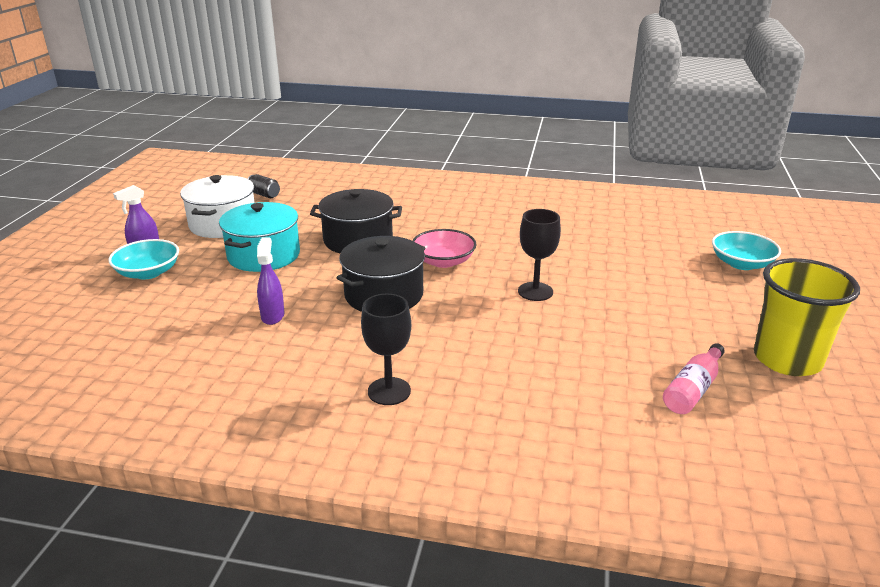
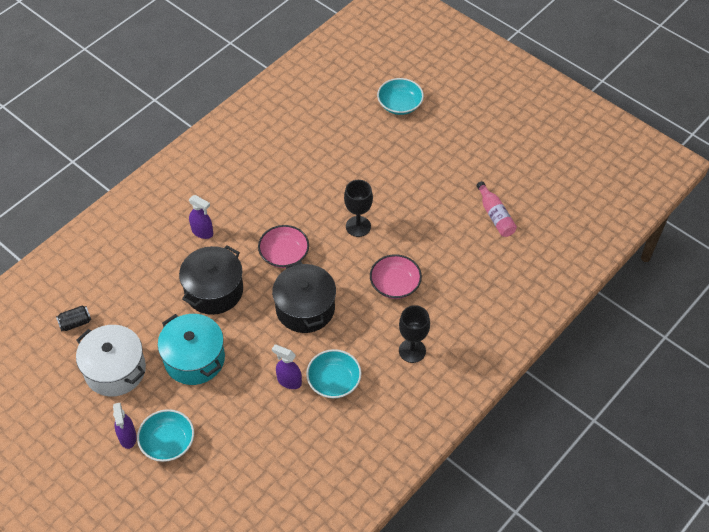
camera: 60 degrees left, 25 degrees up
yellow cup [754,258,860,376] -> none
none -> purple spray bottle [189,195,213,239]
none -> turquoise bowl [306,349,362,398]
none -> pink bowl [370,254,422,299]

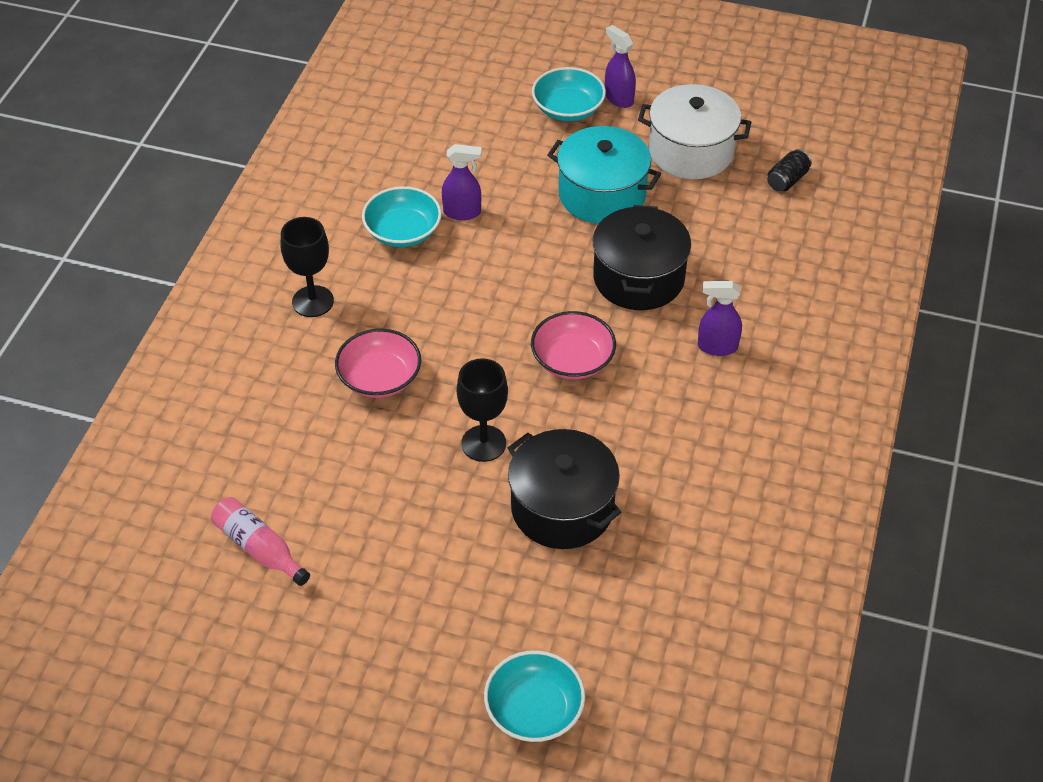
camera: 155 degrees right, 5 degrees down
black pot [272,261,336,333] -> black pot moved to [508,429,621,549]

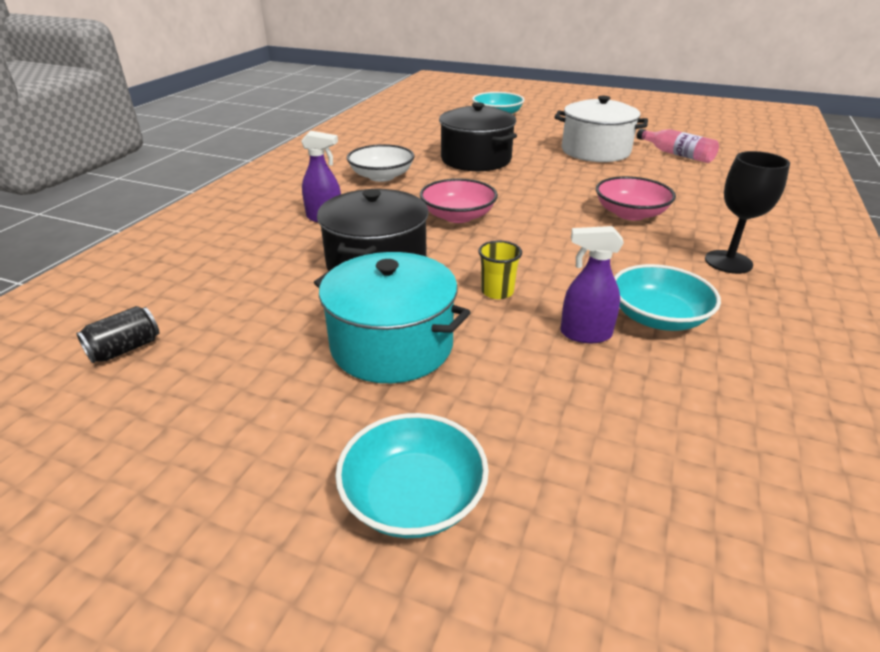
camera: 175 degrees left, 15 degrees down
black goblet [457,358,508,462] -> none
purple spray bottle [605,25,636,108] -> none
white pot [638,84,751,179] -> white pot moved to [554,96,648,162]
none -> white bowl [347,144,414,182]
none -> yellow cup [478,241,522,299]

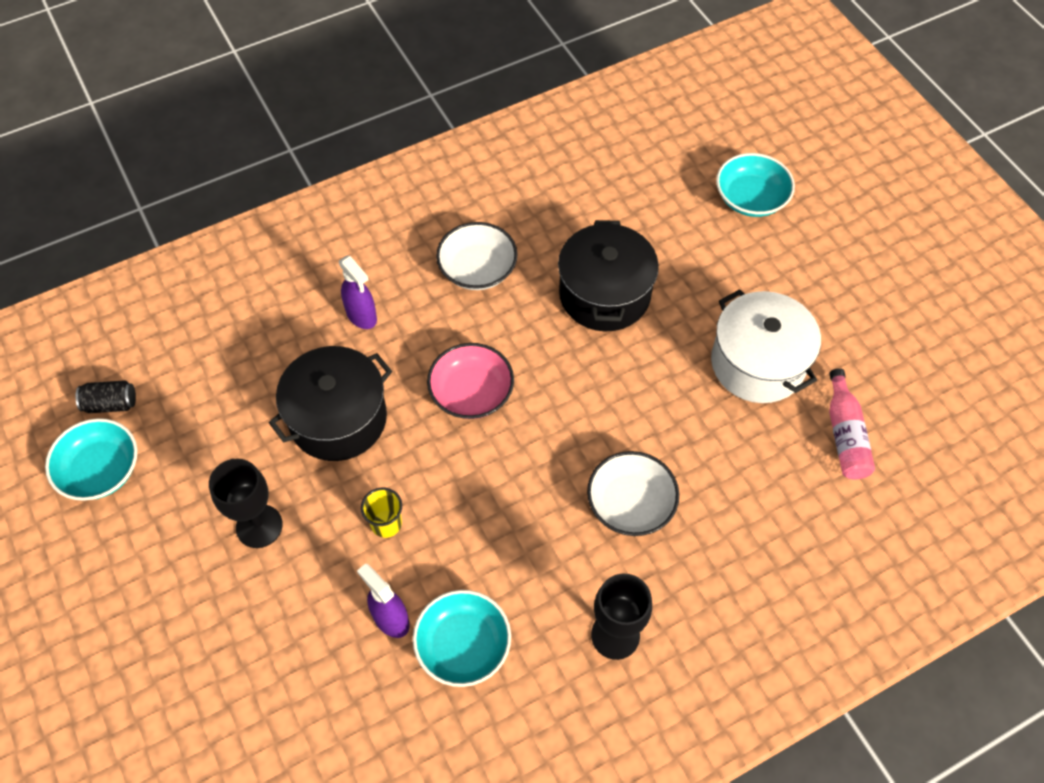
camera: 40 degrees right, 25 degrees up
turquoise pot [314,252,471,383] -> black goblet [209,458,283,548]
turquoise bowl [335,413,489,538] -> turquoise bowl moved to [45,418,137,501]
pink bowl [596,176,676,221] -> white bowl [587,451,679,536]

